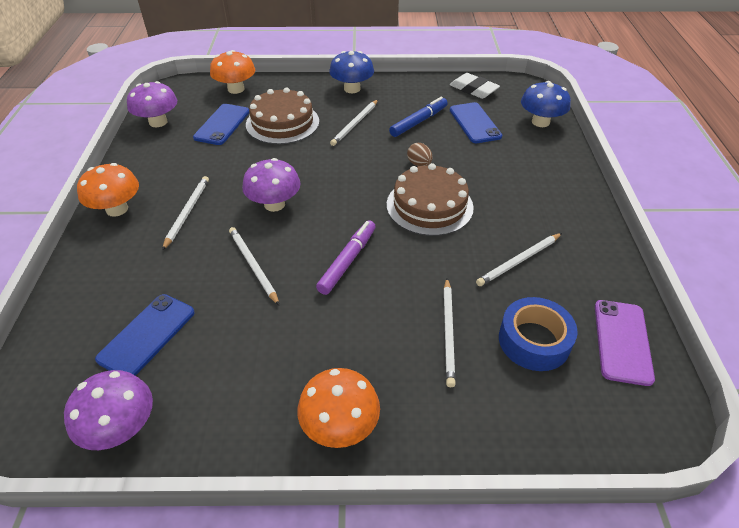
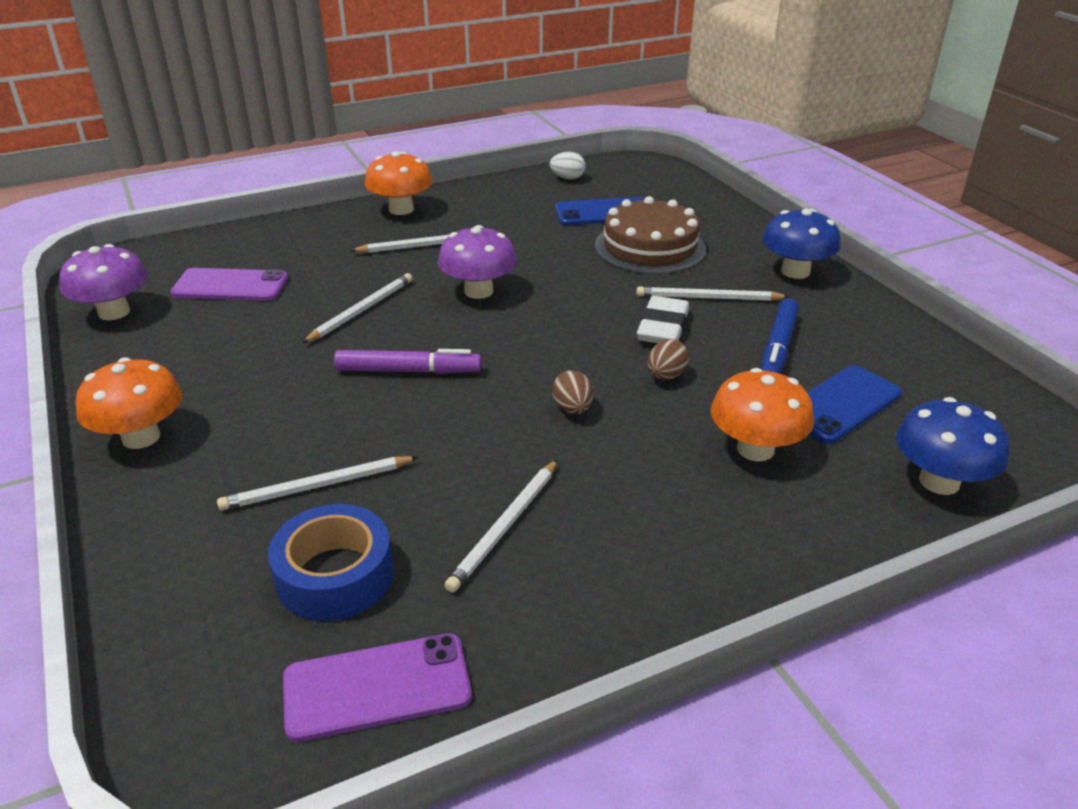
camera: 65 degrees right, 10 degrees down
blue phone [95,294,195,376] -> purple phone [170,268,288,301]
purple mushroom [127,81,177,127] -> white egg [550,152,586,179]
orange mushroom [210,50,255,94] -> orange mushroom moved to [710,368,814,462]
brown cake [387,163,474,236] -> brown egg [552,370,593,414]
blue marker [389,97,448,137] -> blue marker turned 90 degrees clockwise [761,299,799,374]
white eraser [450,73,500,99] -> white eraser moved to [637,296,689,343]
white pencil [476,233,562,286] -> white pencil turned 90 degrees counterclockwise [444,459,558,593]

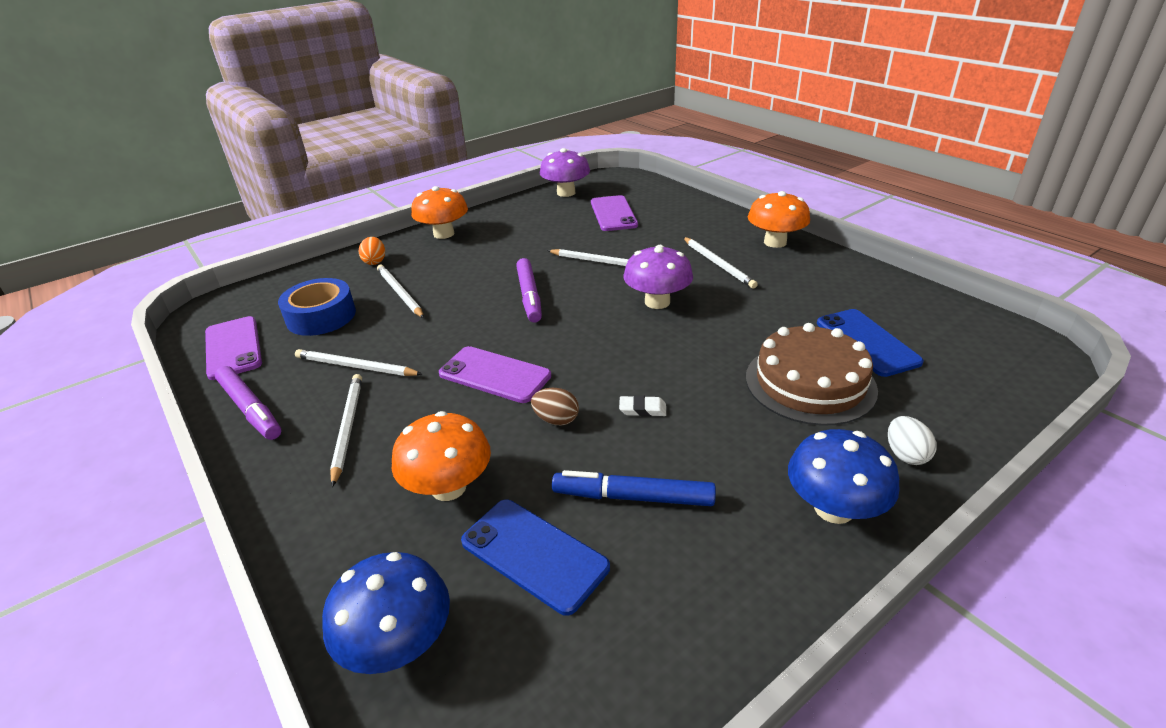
camera: 80 degrees right, 0 degrees up
white egg [550,152,586,179] -> white egg moved to [888,416,937,465]
brown egg [552,370,593,414] -> purple phone [439,346,551,403]
white pencil [636,286,790,301] -> white pencil moved to [330,374,362,487]
white eraser [637,296,689,343] -> white eraser [619,395,666,417], size x0.52
none -> purple marker [215,366,281,440]
none -> orange egg [359,237,385,265]

